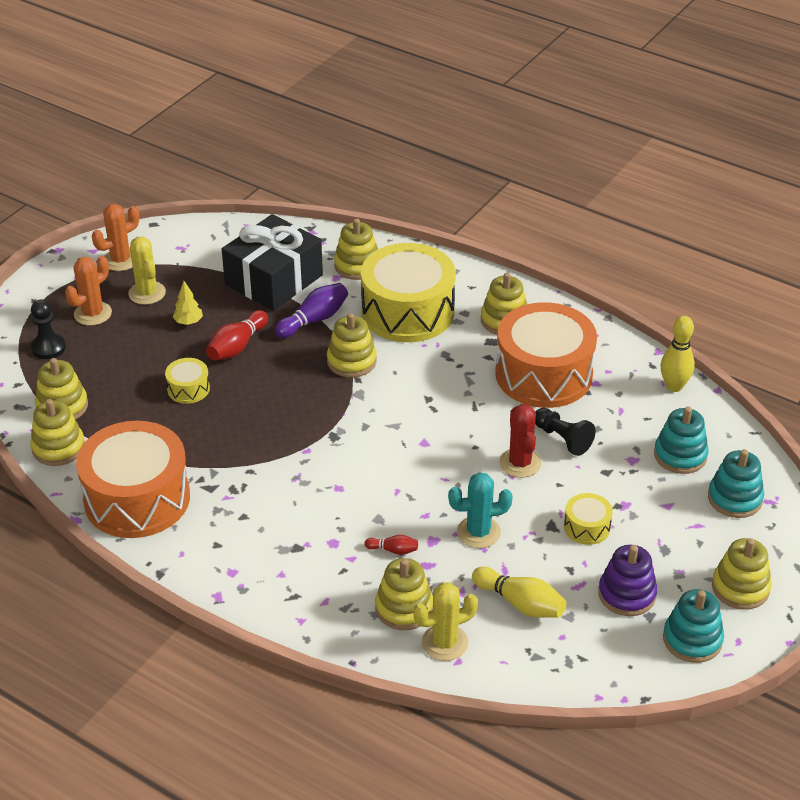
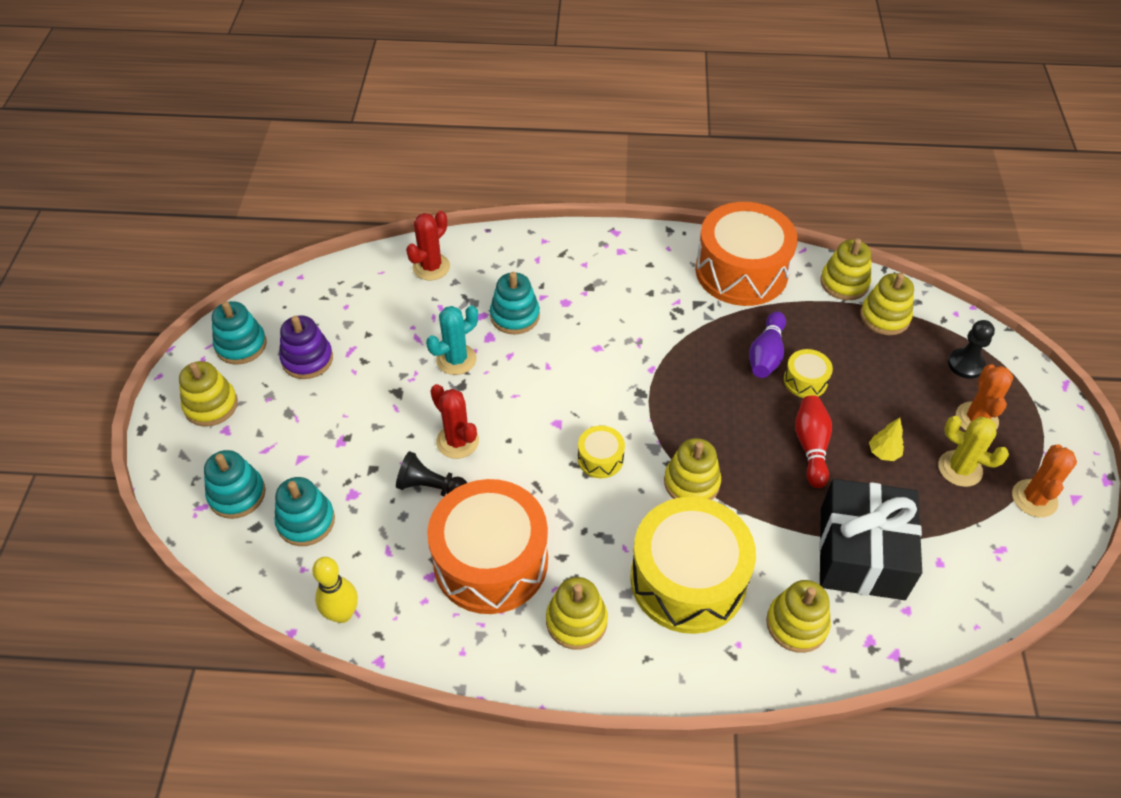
camera: 150 degrees right, 10 degrees up
purple bowling pin [275,283,348,338] -> purple bowling pin moved to [749,311,786,378]
red bowling pin [364,535,418,555] -> turquoise stacking toy [490,272,540,335]
yellow stacking toy [375,558,433,630] -> none
yellow cactus [413,582,478,661] -> red cactus [406,211,450,280]
yellow bowling pin [472,567,566,618] -> none
yellow drum [564,493,613,545] -> yellow drum moved to [578,426,625,478]

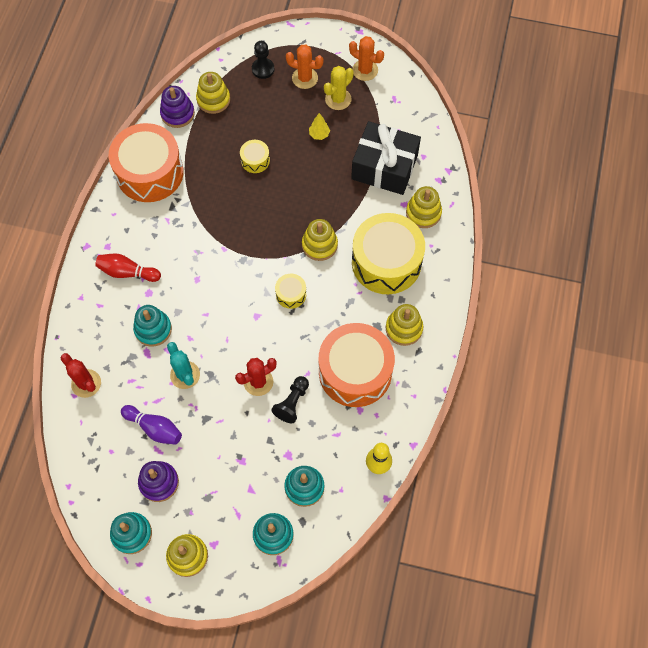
camera: 80 degrees left, 15 degrees up
purple bowling pin [749,311,786,378] -> purple bowling pin moved to [121,405,182,445]
red bowling pin [795,395,832,488] -> red bowling pin moved to [95,253,161,282]
yellow stacking toy [820,238,871,300] -> purple stacking toy [160,86,195,128]

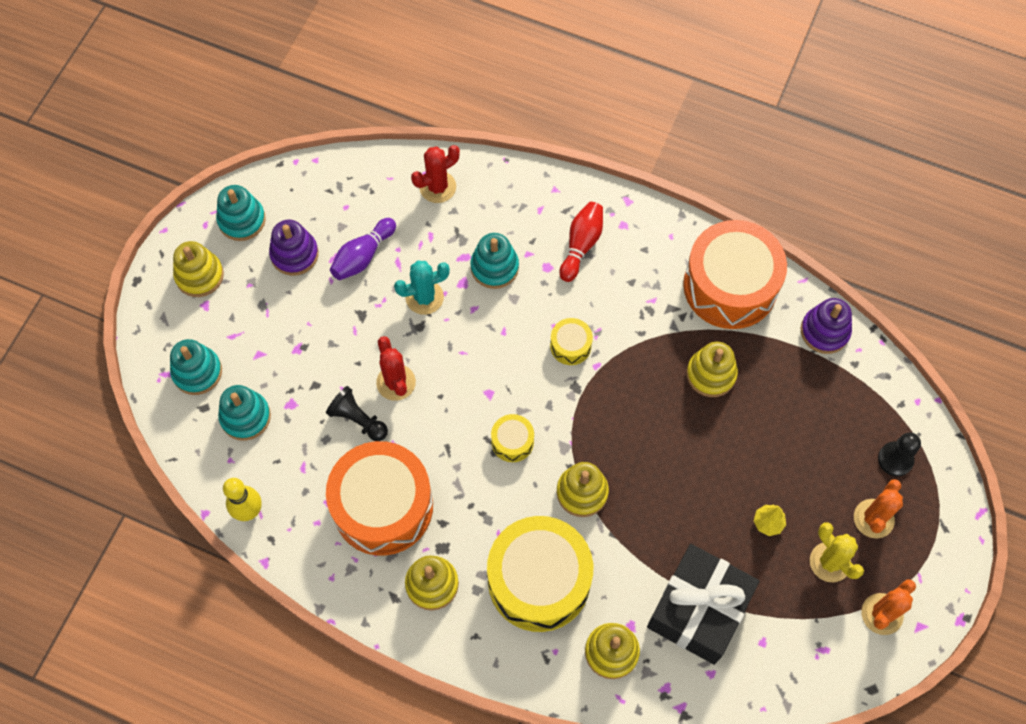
camera: 100 degrees right, 0 degrees up
yellow stacking toy [196,72,230,114] -> yellow stacking toy moved to [686,342,738,397]
yellow drum [240,140,270,173] -> yellow drum moved to [550,318,593,365]

